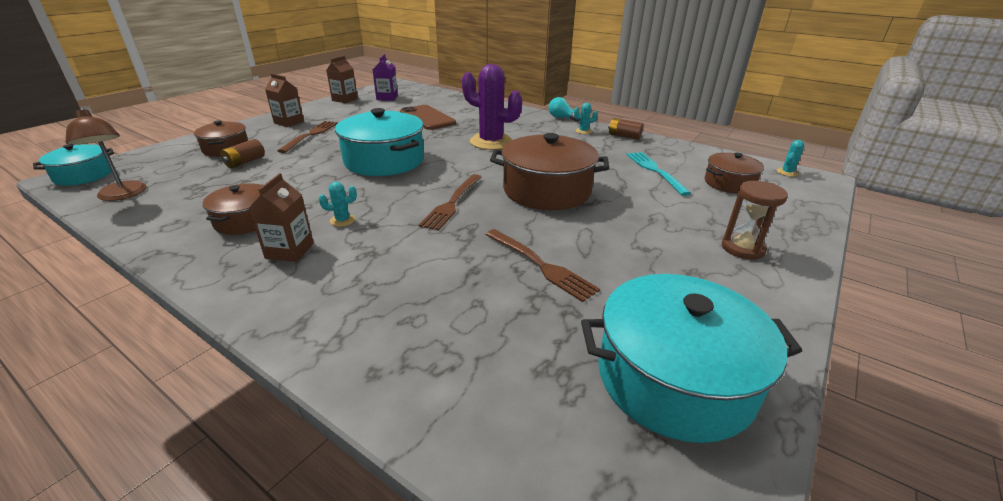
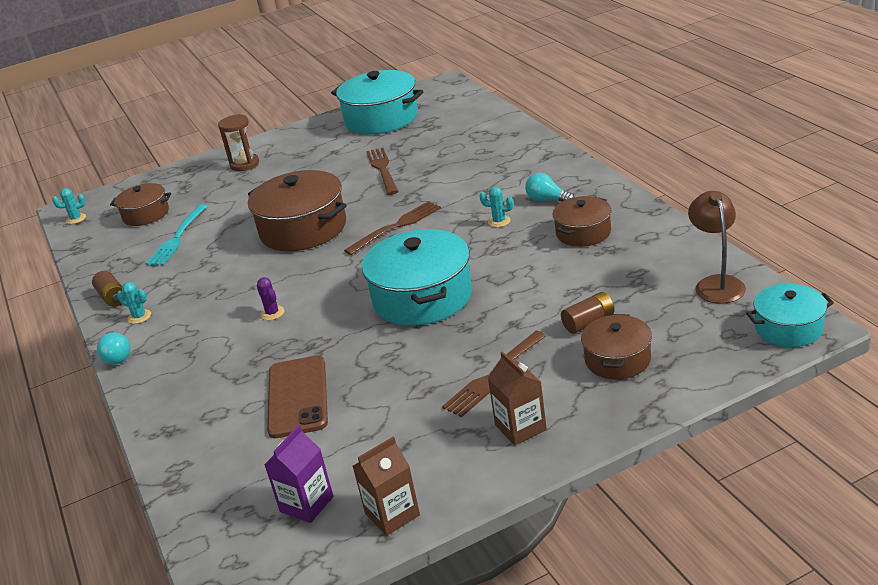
camera: 145 degrees left, 0 degrees up
brown carton [248,173,314,262] -> turquoise light bulb [525,173,574,202]
purple cactus [462,64,522,150] -> purple cactus [257,277,285,320], size x0.41

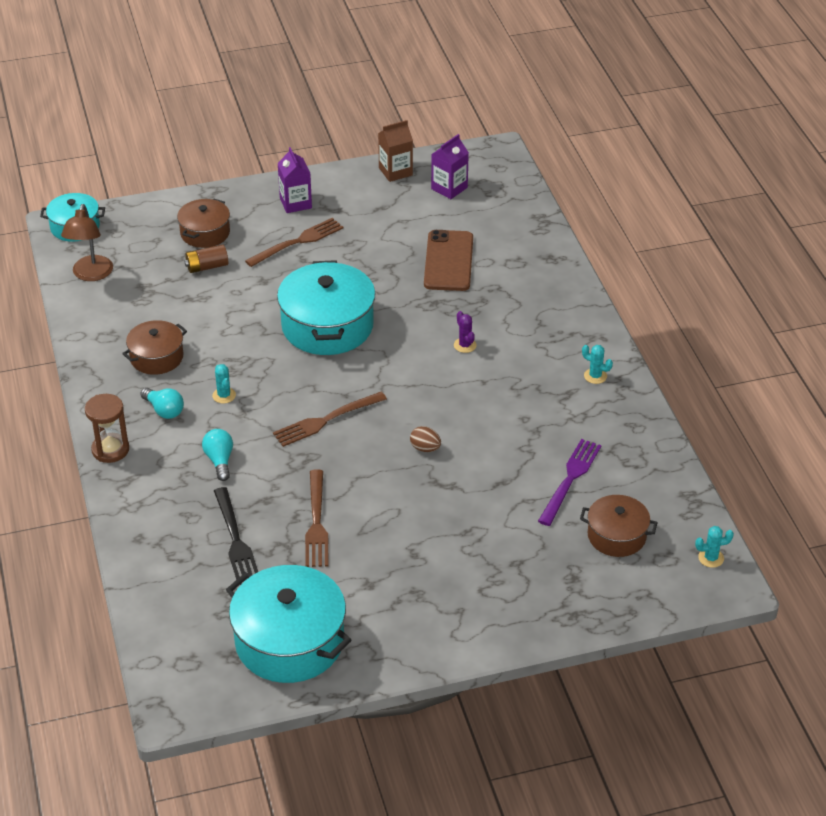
camera: 175 degrees left, 10 degrees up
brown battery [92,271,122,307] -> none
turquoise light bulb [97,331,130,365] -> turquoise light bulb moved to [202,429,233,481]
turquoise fork [146,204,207,265] -> purple fork [538,439,601,526]
brown hourglass [218,114,259,171] -> brown hourglass moved to [85,394,129,463]
brown pot [248,170,346,251] -> brown egg [410,426,441,452]
turquoise cactus [479,187,513,227] -> turquoise cactus turned 45 degrees clockwise [212,364,236,404]
brown carton [488,351,547,445] -> purple carton [278,147,312,213]
none -> black fork [214,487,258,585]

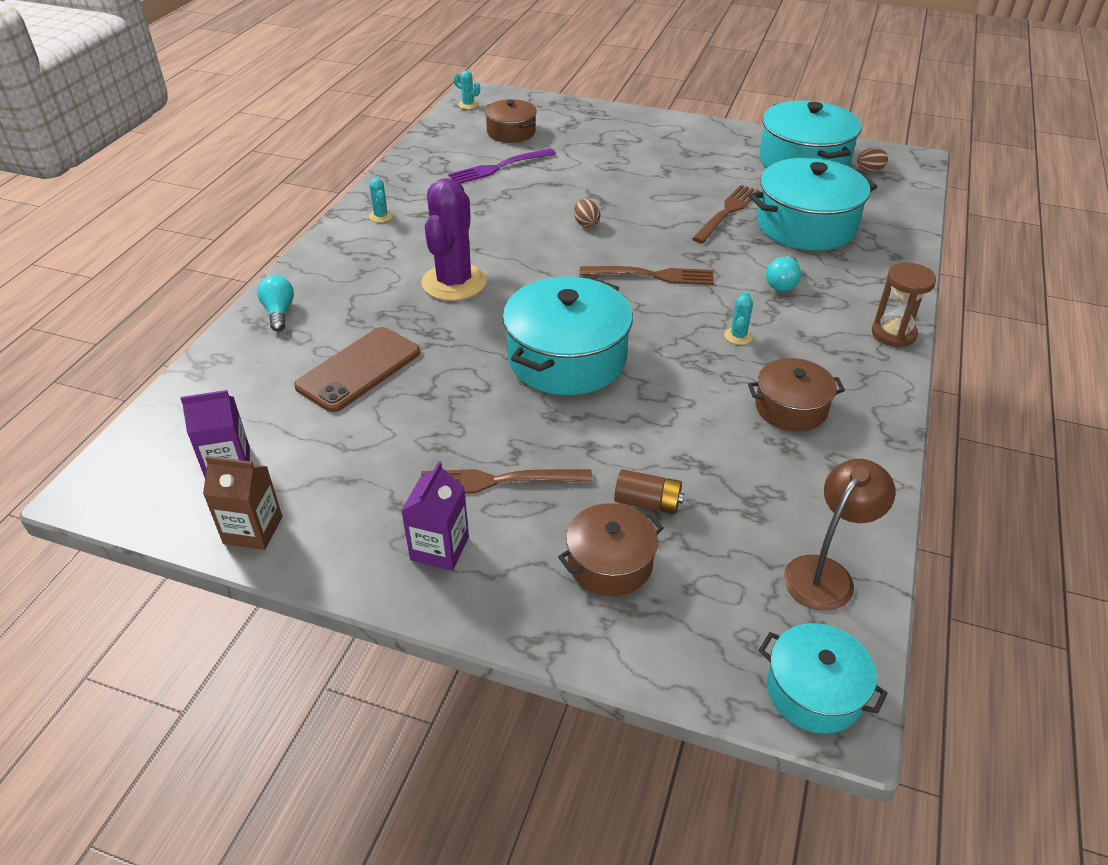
camera: 145 degrees left, 0 degrees up
turquoise light bulb [140,388,184,419] -> turquoise light bulb moved to [257,275,294,331]
black fork [214,487,258,585] -> turquoise pot [749,158,877,251]
purple cactus [454,311,477,353] -> purple cactus [421,178,487,301], size x2.45
none -> brown egg [857,148,888,172]

